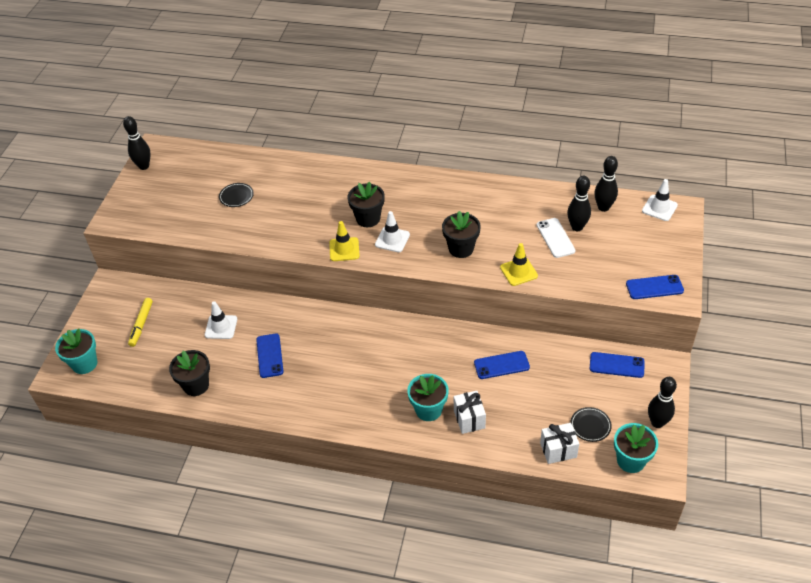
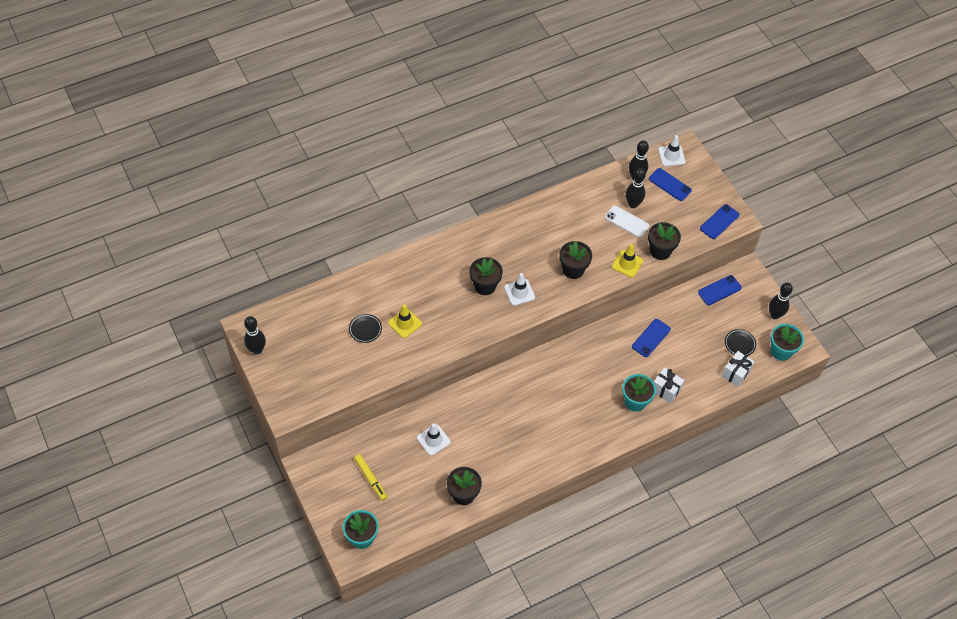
camera: 45 degrees left, 10 degrees up
blue phone [256,333,284,378] -> blue phone moved to [649,168,692,201]
yellow traffic cone [329,221,360,261] -> yellow traffic cone moved to [388,304,422,338]
none -> black flower pot [648,222,681,260]

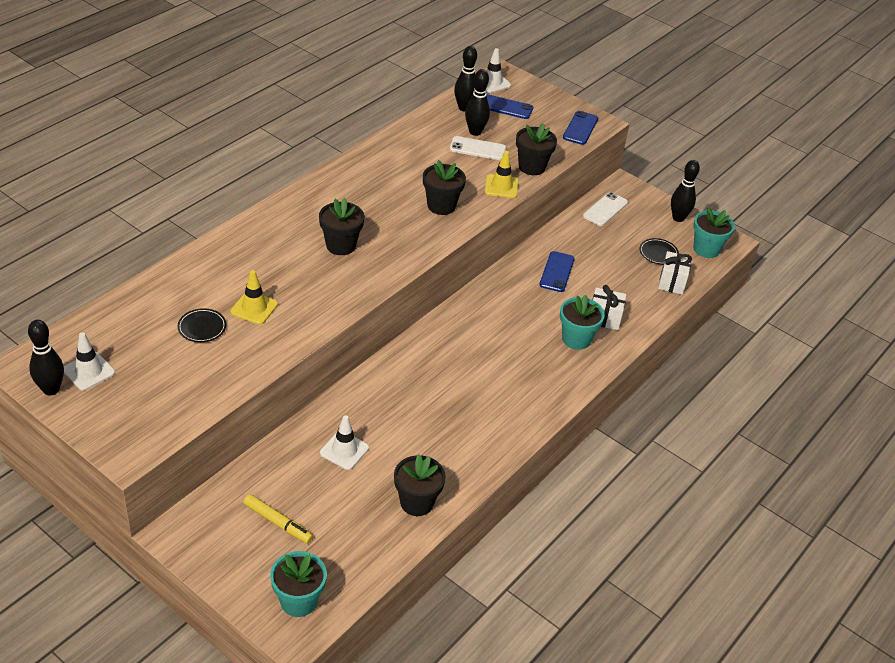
camera: 25 degrees left, 15 degrees down
white traffic cone [504,273,535,306] -> white traffic cone moved to [64,332,115,391]
blue phone [698,275,742,305] -> white phone [583,192,628,226]

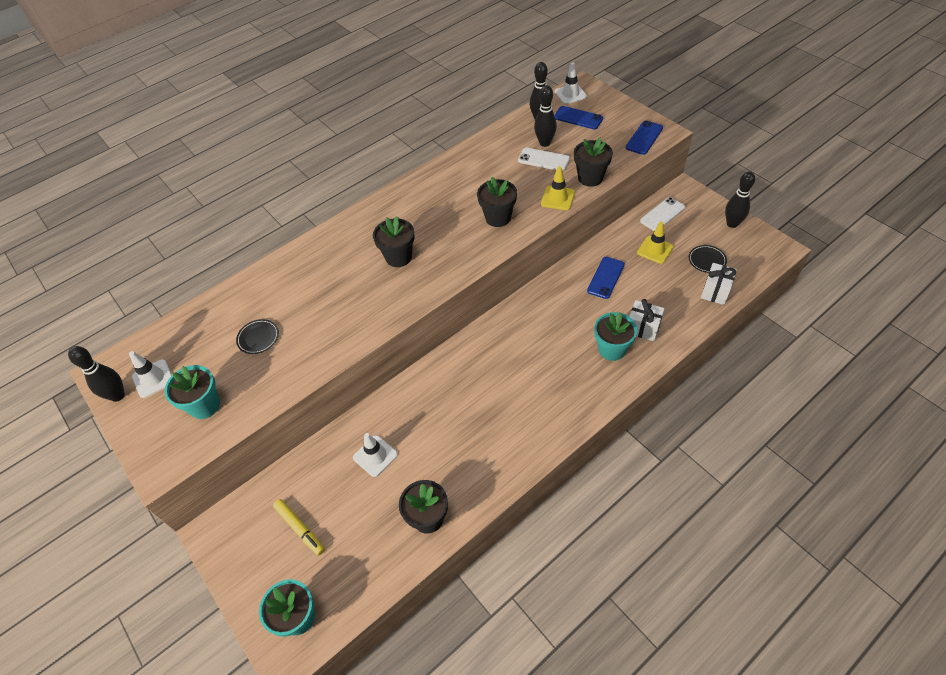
camera: 20 degrees right, 10 degrees up
yellow traffic cone [230,270,278,325] -> yellow traffic cone moved to [637,222,674,264]
turquoise flower pot [693,207,735,258] -> turquoise flower pot moved to [164,365,220,419]

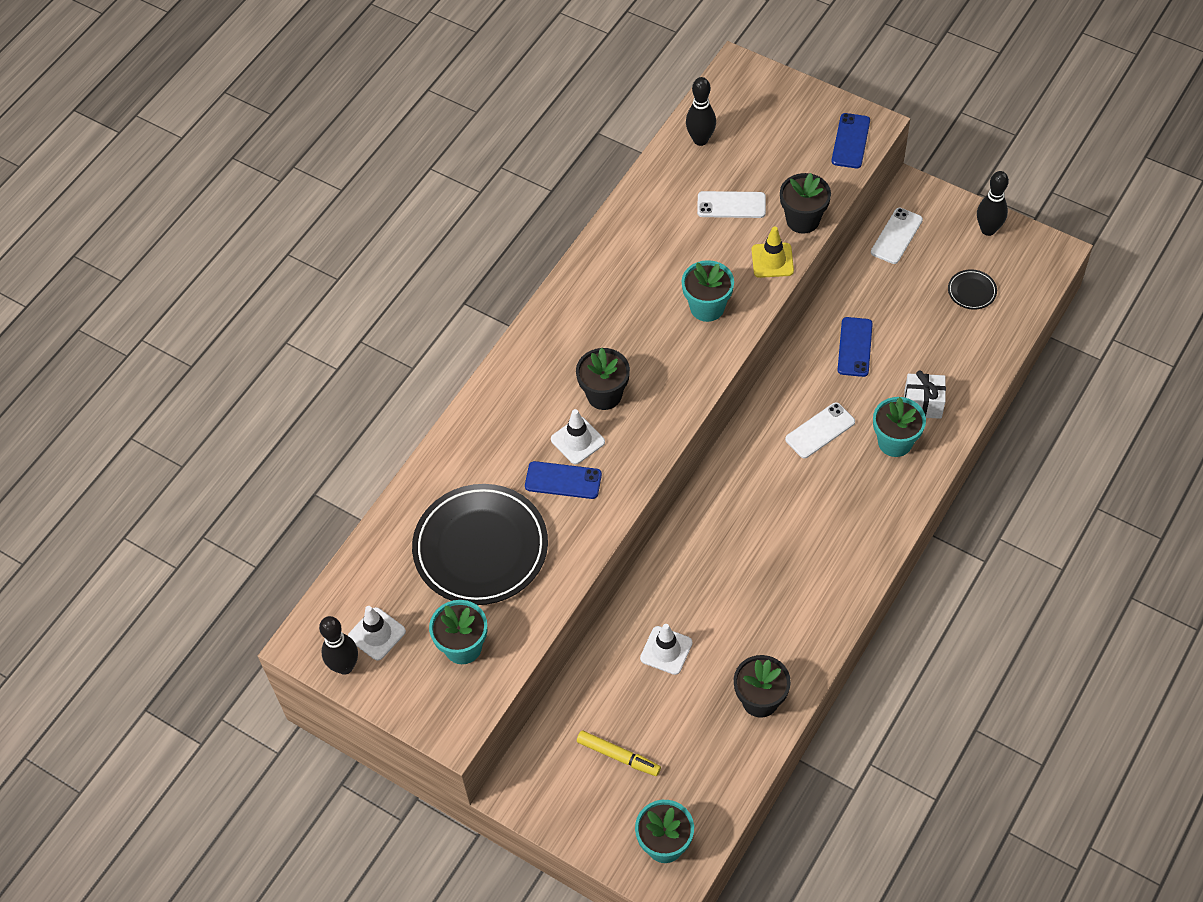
camera: 20 degrees left, 5 degrees up
black plate [236,319,279,354] -> black plate [412,484,548,605], size x2.48
black flower pot [477,177,517,227] -> turquoise flower pot [681,260,734,322]
black bowling pin [534,85,557,147] -> none
blue phone [554,106,603,129] -> blue phone moved to [525,461,602,499]
white traffic cone [555,62,587,104] -> white traffic cone moved to [551,409,605,464]
yellow traffic cone [637,222,674,264] -> none
white gift [701,263,737,305] -> none
none -> white phone [785,402,855,458]

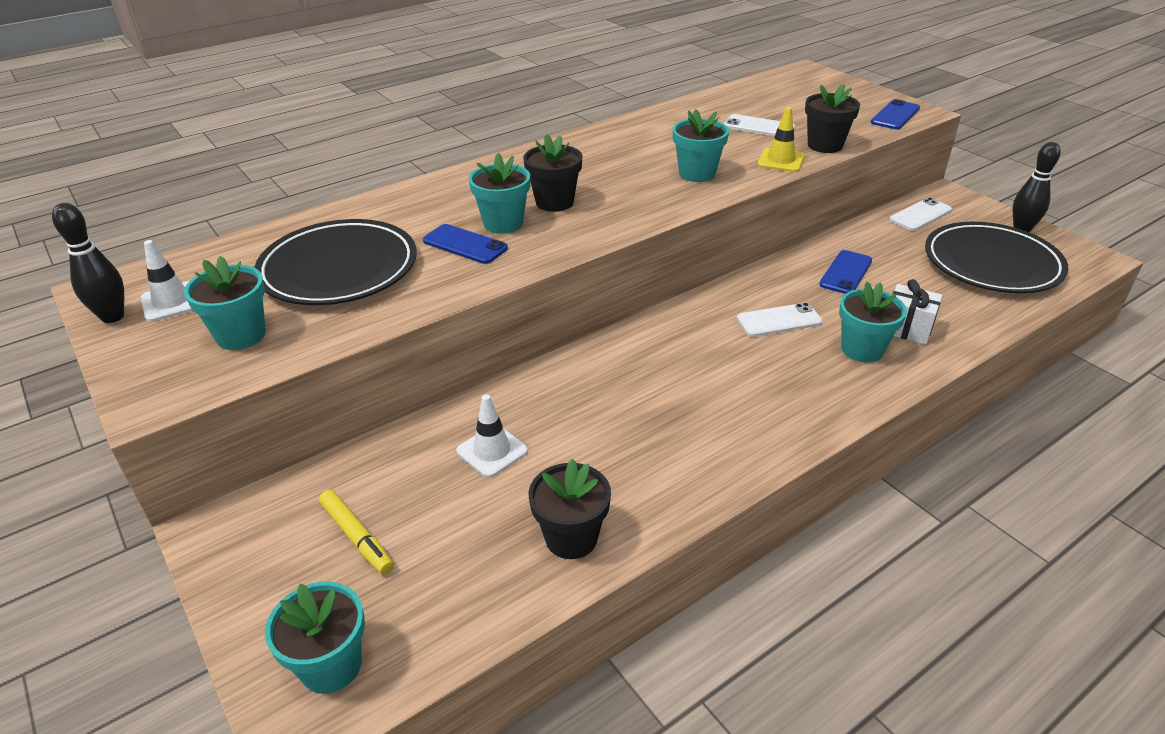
camera: 20 degrees right, 20 degrees down
white traffic cone [551,409,605,464] -> turquoise flower pot [469,153,530,234]
black bowling pin [686,77,716,146] -> none
black plate [948,269,997,310] -> black plate [925,222,1068,293], size x2.48

